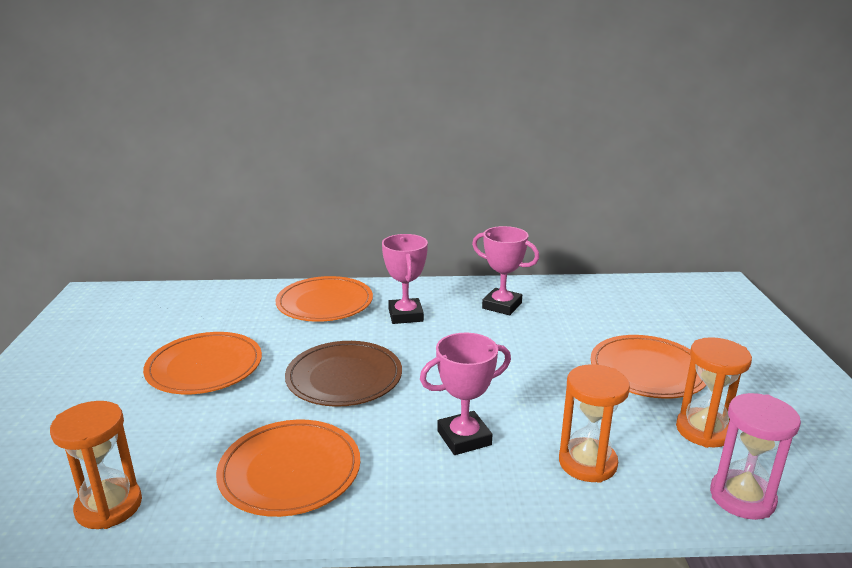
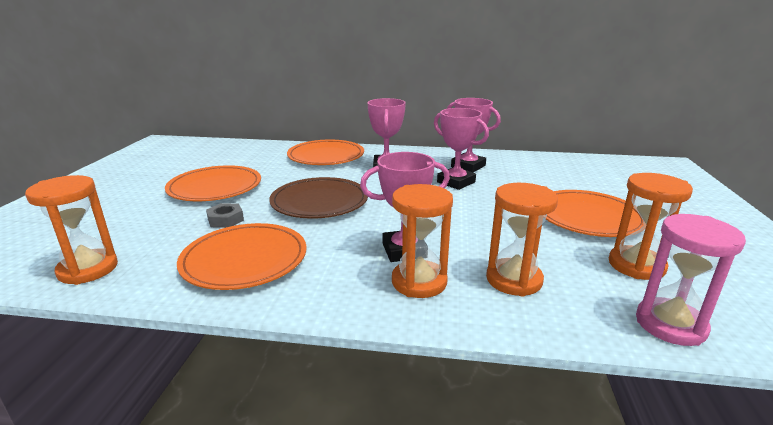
camera: 10 degrees right, 0 degrees up
none -> grey nut [206,203,244,228]
none -> orange hourglass [392,184,453,298]
none -> pink trophy [434,108,489,190]

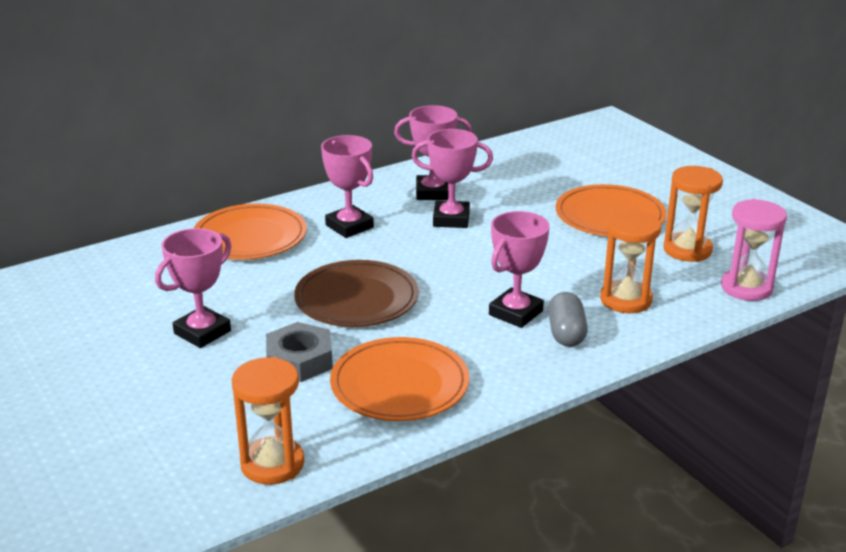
camera: 40 degrees left, 5 degrees up
orange plate [165,165,261,201] -> pink trophy [155,228,231,348]
grey nut [206,203,244,228] -> grey nut [266,322,333,382], size x1.56
orange hourglass [392,184,453,298] -> grey capsule [548,292,588,347]

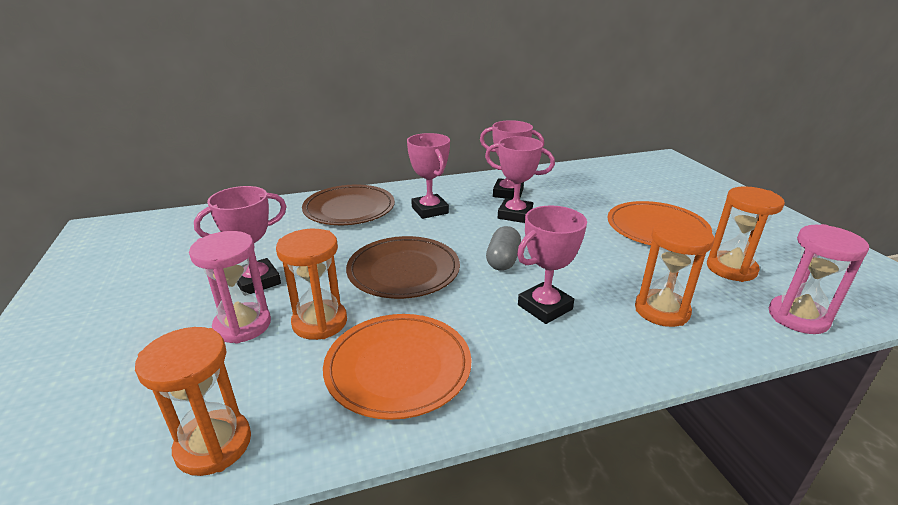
camera: 15 degrees right, 0 degrees up
orange plate [194,203,307,260] -> brown plate [302,185,395,225]
grey nut [266,322,333,382] -> orange hourglass [276,229,347,340]
grey capsule [548,292,588,347] -> grey capsule moved to [486,226,521,271]
none -> pink hourglass [189,231,271,344]

